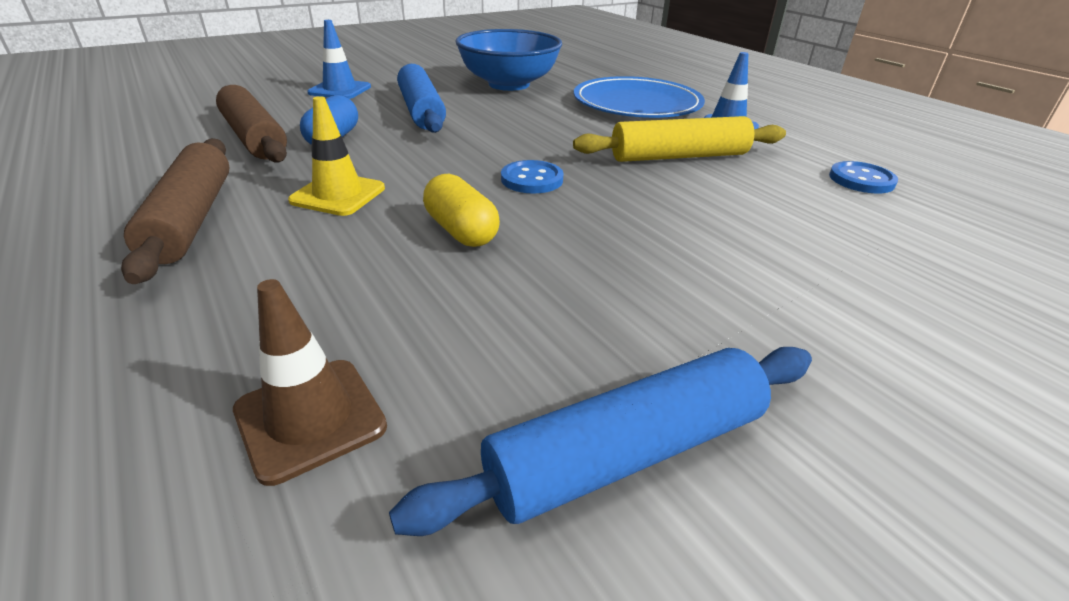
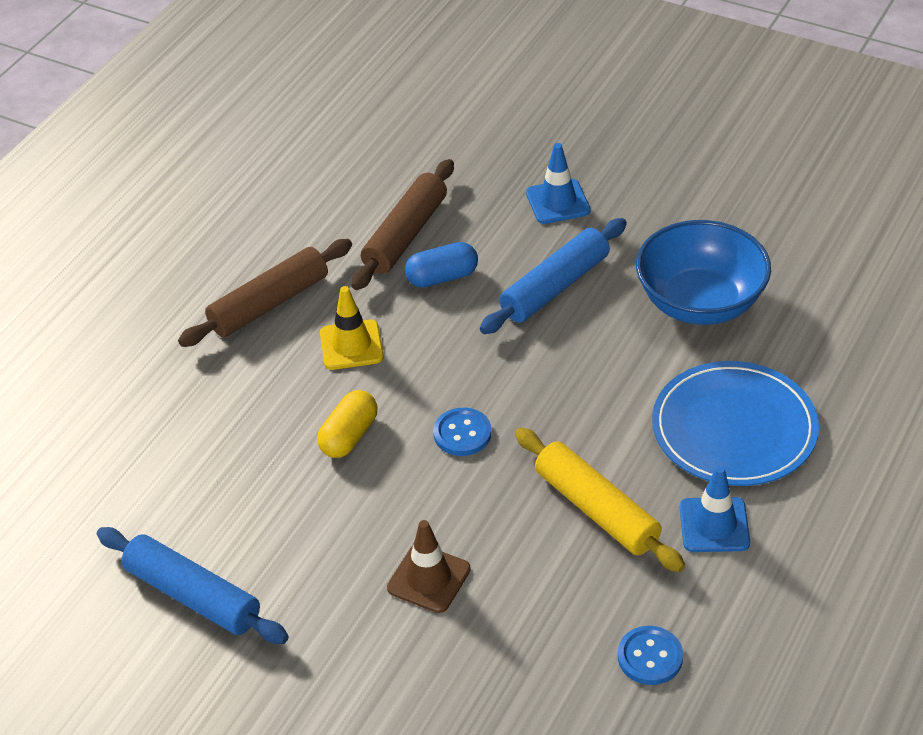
camera: 65 degrees right, 10 degrees up
brown traffic cone [233,279,387,486] -> brown traffic cone moved to [387,520,471,613]

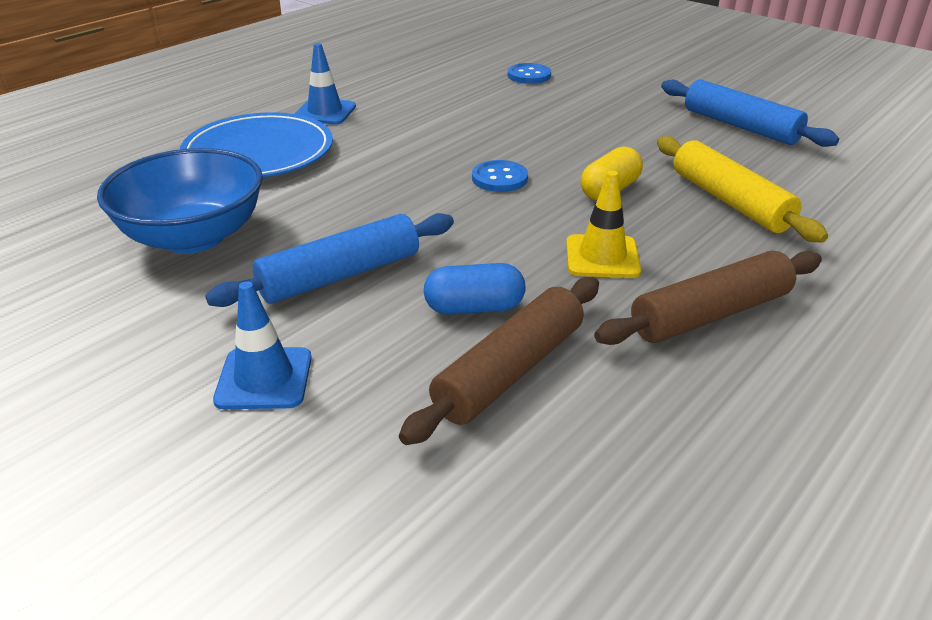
camera: 170 degrees left, 10 degrees down
brown traffic cone [387,520,471,613] -> none
yellow rolling pin [515,428,685,572] -> yellow rolling pin moved to [657,136,828,243]
blue button [618,626,683,685] -> blue button moved to [508,63,551,84]

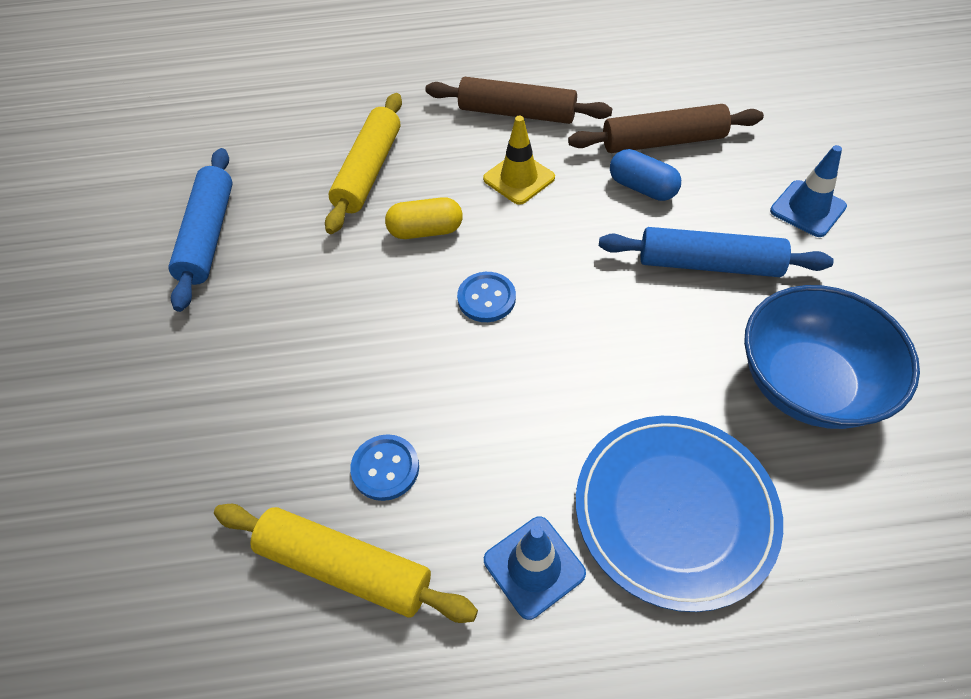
camera: 135 degrees left, 20 degrees up
blue button [508,63,551,84] -> blue button moved to [350,434,419,501]
none -> yellow rolling pin [214,504,478,623]

